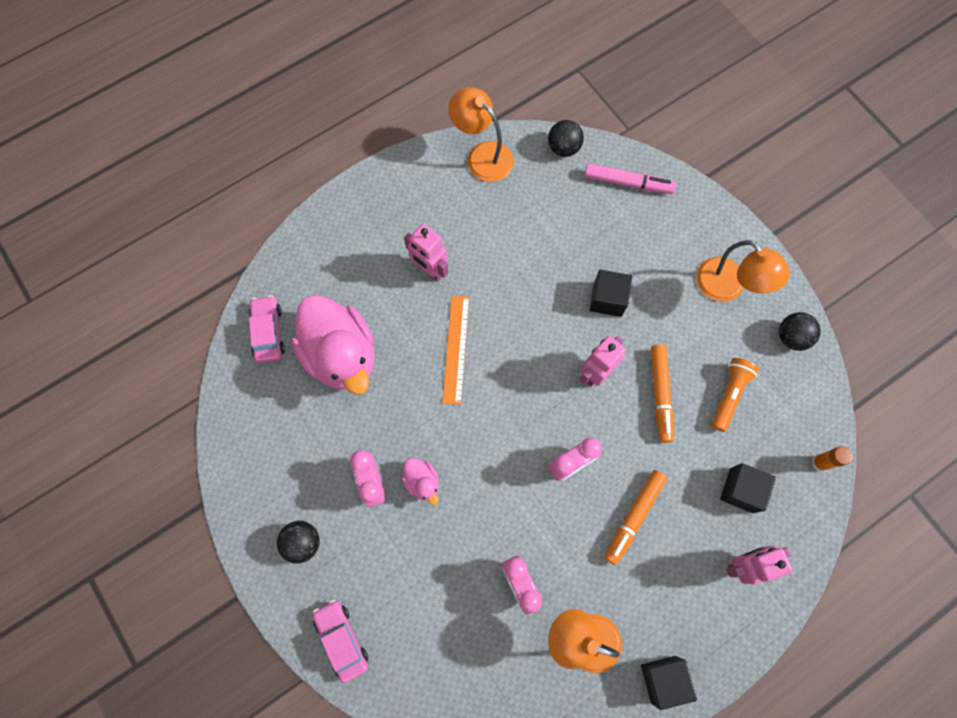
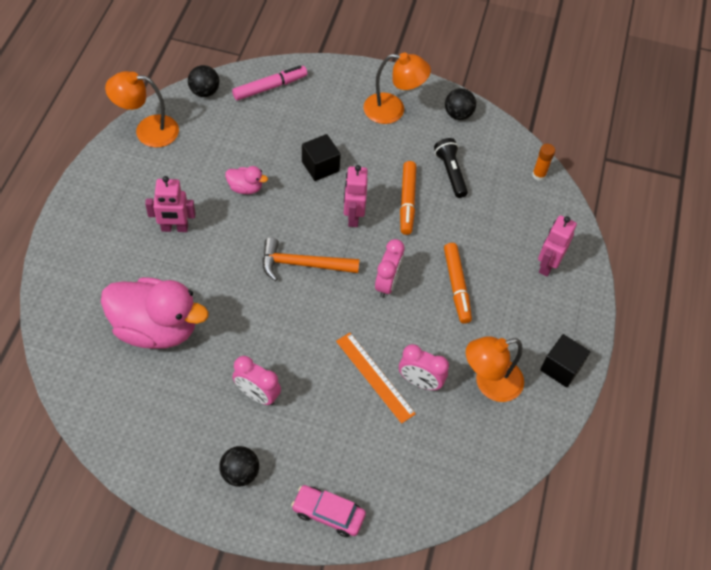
camera: 45 degrees left, 15 degrees down
pink car [249,295,285,363] -> none
pink duck [401,458,439,505] -> pink duck moved to [225,166,268,194]
orange ruler [442,296,469,405] -> orange ruler moved to [336,333,416,424]
orange marker [651,345,674,443] -> orange marker turned 45 degrees clockwise [400,161,416,235]
orange flashlight [711,358,759,432] -> black flashlight [434,138,468,198]
black cube [720,463,776,513] -> none
none -> orange hammer [262,237,359,281]

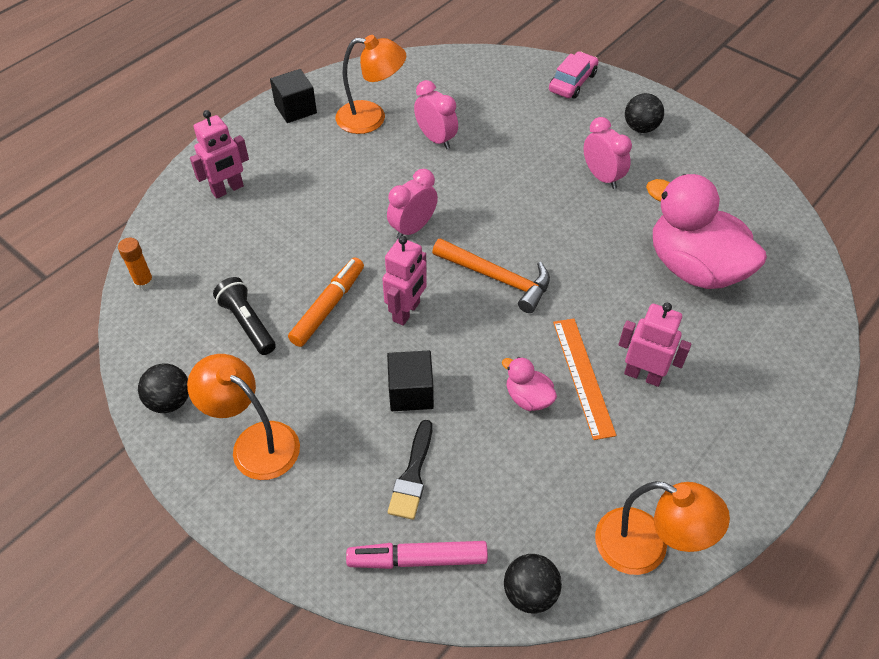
camera: 150 degrees left, 5 degrees down
pink car [291,485,366,537] -> pink car turned 105 degrees counterclockwise [549,51,599,99]
orange ruler [336,333,416,424] -> orange ruler moved to [553,318,616,440]
black flashlight [434,138,468,198] -> black flashlight turned 135 degrees clockwise [213,277,276,355]
orange marker [444,243,472,323] -> none
none -> black brush [388,420,432,520]

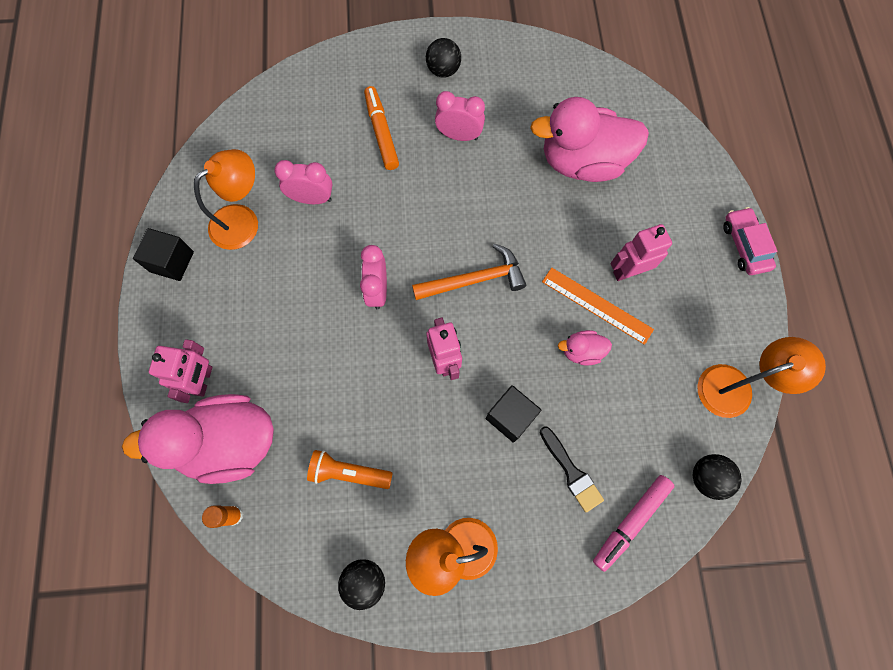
camera: 45 degrees left, 20 degrees up
black flashlight [213,277,276,355] -> orange flashlight [307,450,393,489]
orange marker [288,258,364,347] -> orange marker moved to [364,86,399,170]
pink car [549,51,599,99] -> pink car moved to [723,207,777,275]
none -> pink duck [122,394,274,484]

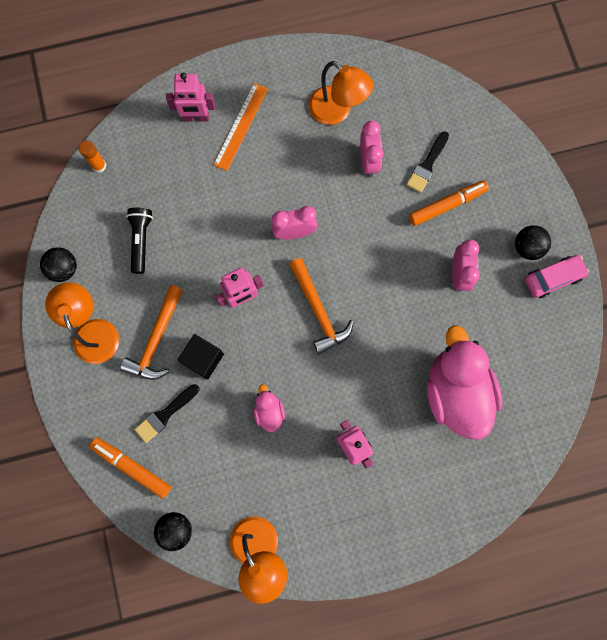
camera: 80 degrees right, 5 degrees up
pink duck [122,394,274,484] -> none
black cube [133,228,194,281] -> none
orange flashlight [307,450,393,489] -> black flashlight [126,208,153,274]
orange ruler [542,268,654,345] -> orange ruler moved to [213,83,268,171]
pink marker [593,475,674,572] -> orange marker [90,438,171,499]
pink car [723,207,777,275] -> pink car moved to [525,255,589,298]
none -> orange hammer [120,285,183,380]
none -> black brush [406,131,449,193]

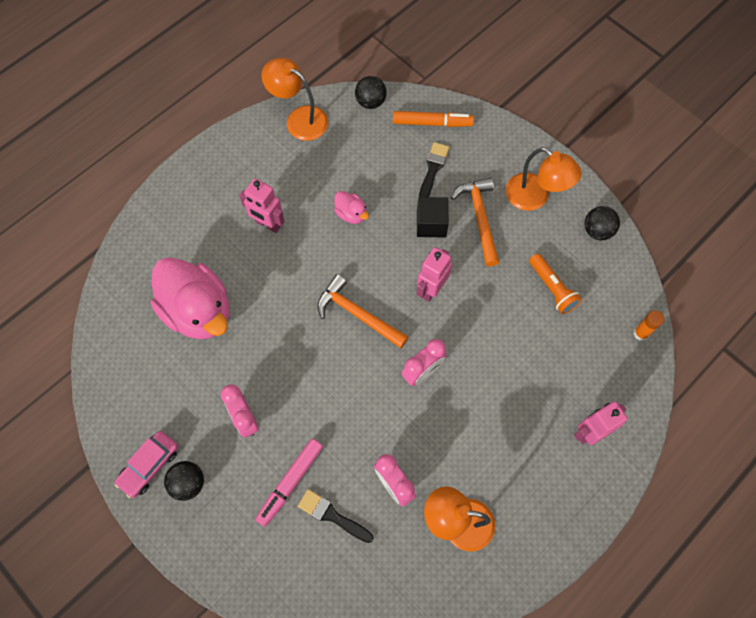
camera: 150 degrees right, 10 degrees down
black flashlight [126,208,153,274] -> orange flashlight [529,253,582,314]
orange ruler [213,83,268,171] -> none
black brush [406,131,449,193] -> black brush turned 60 degrees counterclockwise [298,489,374,543]
orange marker [409,180,489,226] -> pink marker [255,439,323,527]

